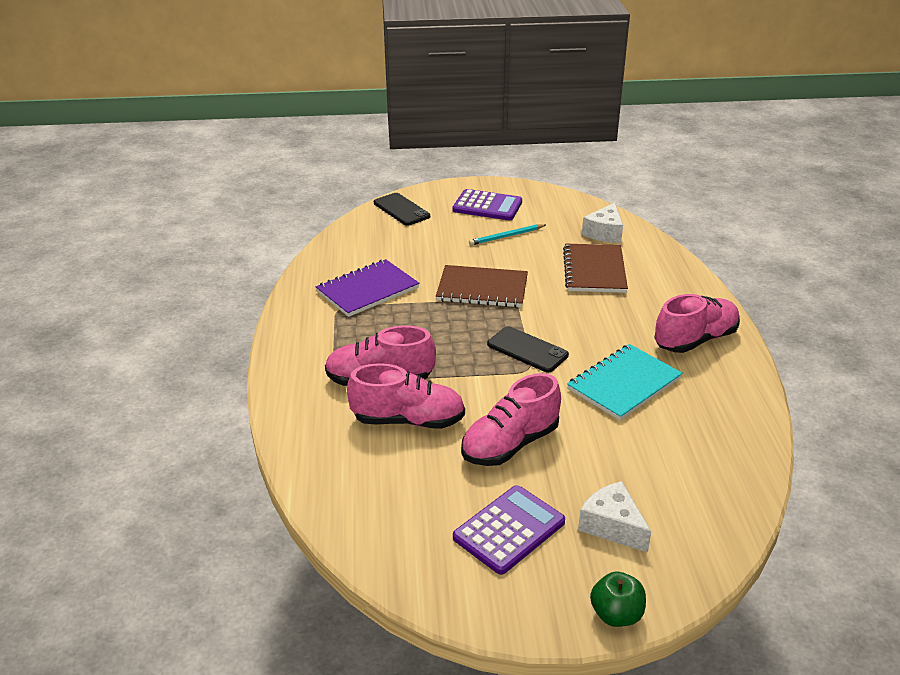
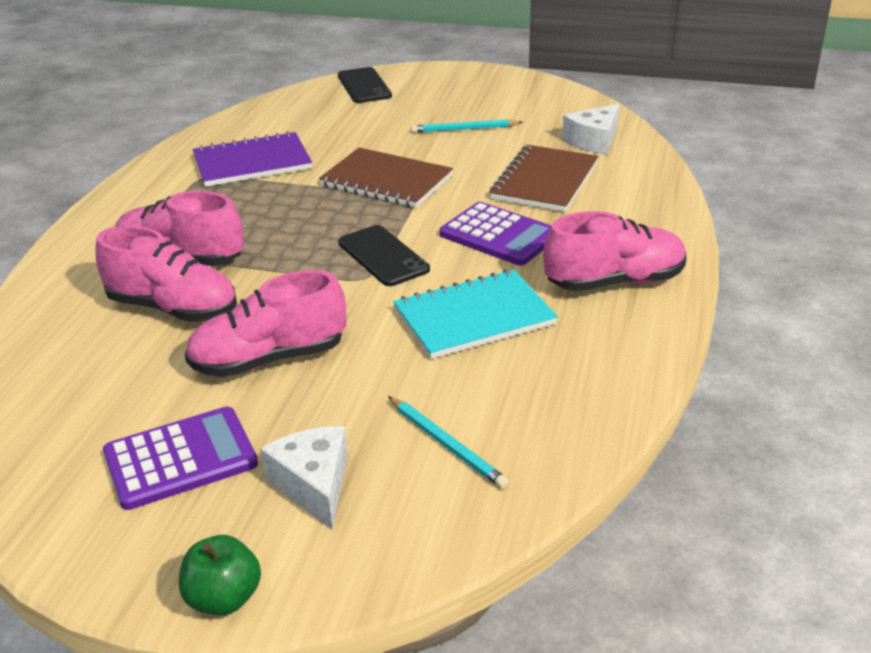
camera: 20 degrees right, 0 degrees up
purple calculator [452,189,522,220] -> purple calculator moved to [440,202,551,265]
none -> turquoise pencil [388,396,509,489]

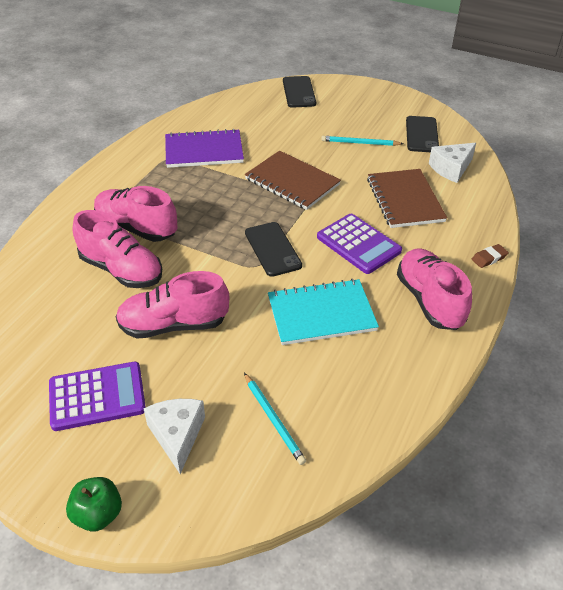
camera: 10 degrees right, 10 degrees up
brown notebook [490,145,598,212] -> brown notebook turned 45 degrees counterclockwise [367,169,447,228]
pink shoe [543,211,686,291] -> pink shoe turned 105 degrees counterclockwise [397,248,472,330]
none -> black phone [406,116,439,152]
none -> brown eraser [472,244,509,268]

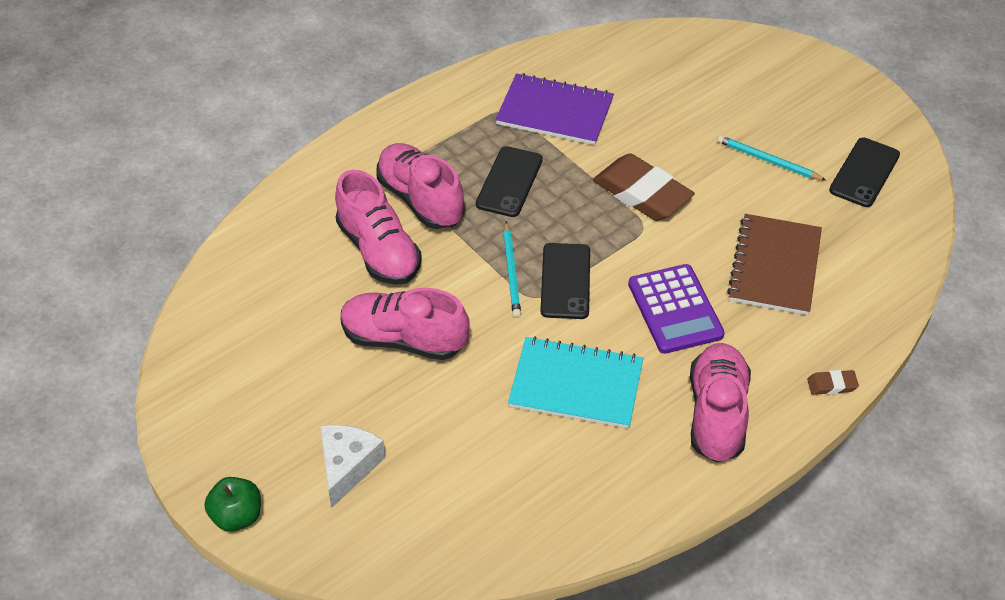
camera: 25 degrees right, 5 degrees up
purple calculator [49,362,146,431] -> none
turquoise pencil [244,373,306,465] -> turquoise pencil moved to [503,222,521,318]
brown notebook [245,151,341,210] -> brown eraser [593,153,695,221]
black phone [283,76,316,108] -> black phone moved to [476,146,543,217]
white cheese [429,143,476,183] -> none

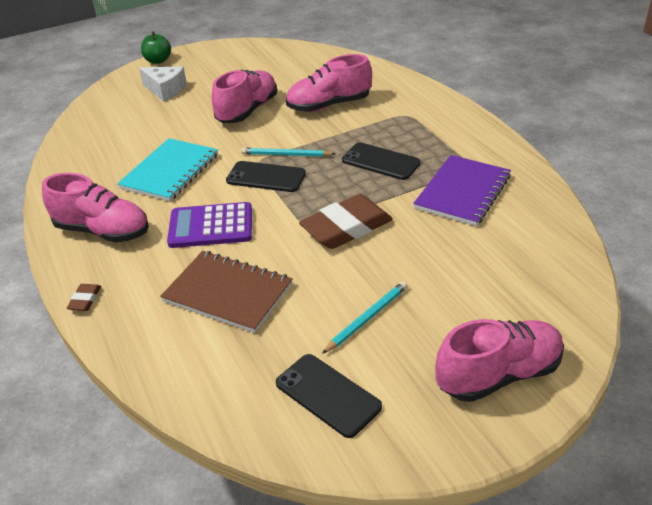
camera: 105 degrees right, 10 degrees down
pink shoe [376,143,464,229] -> pink shoe moved to [435,319,564,402]

